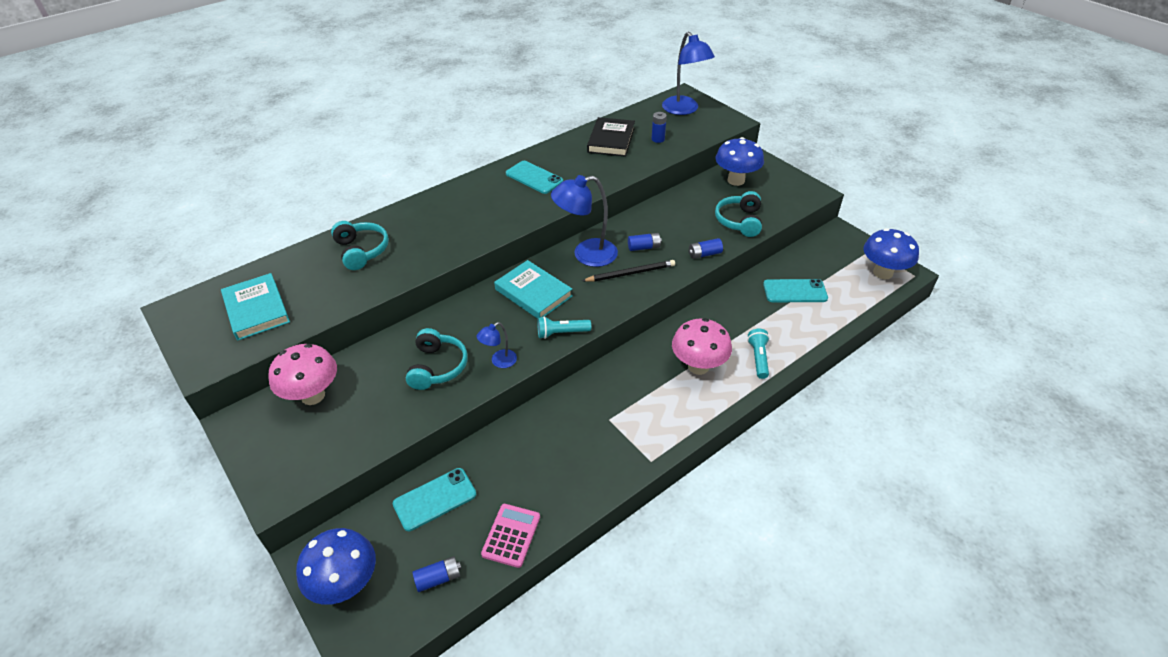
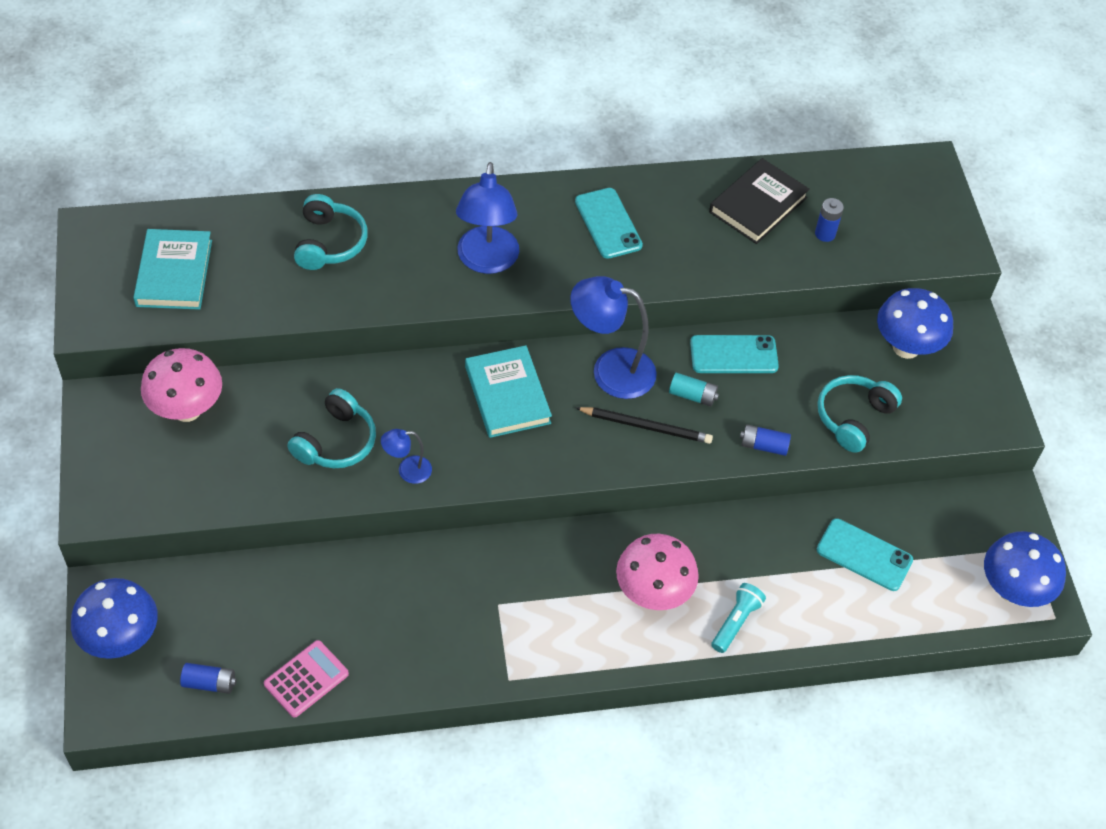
camera: 25 degrees right, 10 degrees up
turquoise phone [393,468,476,531] -> turquoise phone moved to [690,335,779,373]
turquoise flashlight [537,316,591,339] -> none
blue battery [628,233,662,251] -> turquoise battery [669,373,719,407]
blue lamp [662,32,715,115] -> blue lamp moved to [456,162,519,274]

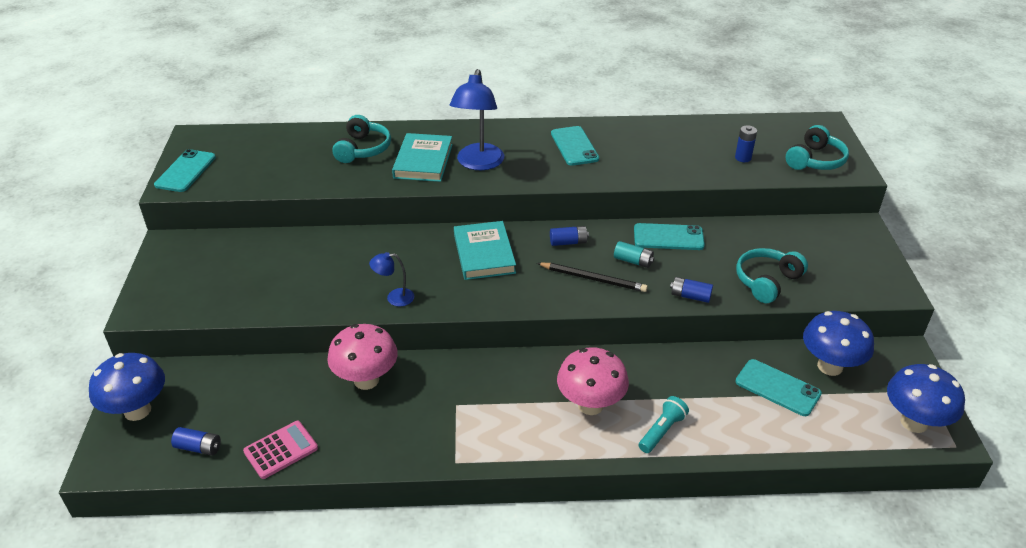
camera: 10 degrees right, 15 degrees down
turquoise book [133,229,212,310] -> turquoise book moved to [392,133,453,182]
pink mushroom [141,348,222,422] -> pink mushroom moved to [327,324,398,390]
turquoise headphones [287,388,376,468] -> turquoise headphones moved to [786,125,849,170]
blue lamp [570,276,657,399] -> blue battery [550,226,589,246]
black book [709,158,810,244] -> none
blue mushroom [877,288,953,359] -> blue mushroom moved to [803,311,874,376]
none -> turquoise phone [154,149,216,192]

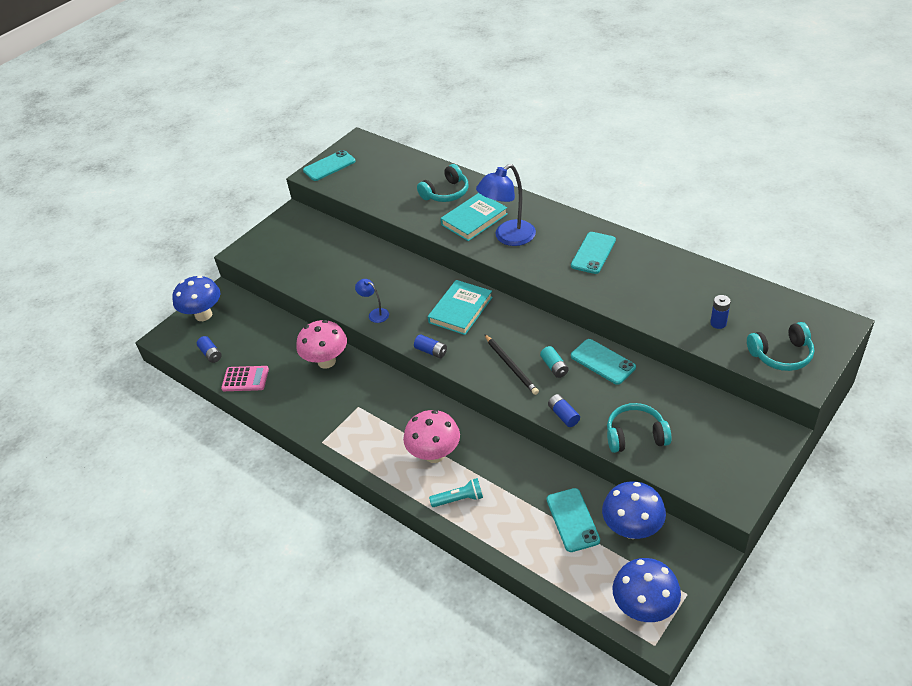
camera: 45 degrees right, 5 degrees up
blue battery [550,226,589,246] -> blue battery moved to [414,334,447,358]

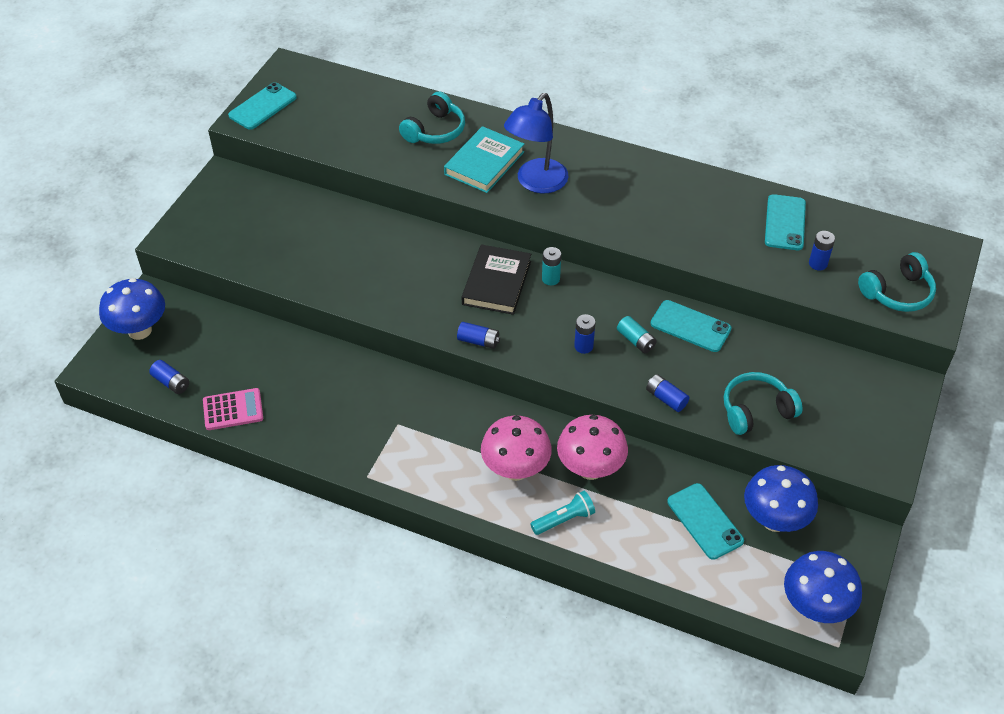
camera: 20 degrees left, 5 degrees up
pink mushroom [296,320,347,369] -> pink mushroom moved to [557,415,628,480]
blue lamp [355,279,389,323] -> none
turquoise book [428,280,493,335] -> black book [462,244,531,315]
black pencil [484,334,539,395] -> blue battery [574,314,596,354]
turquoise phone [571,232,616,274] -> turquoise phone moved to [765,194,806,250]
none -> turquoise battery [542,247,561,285]

